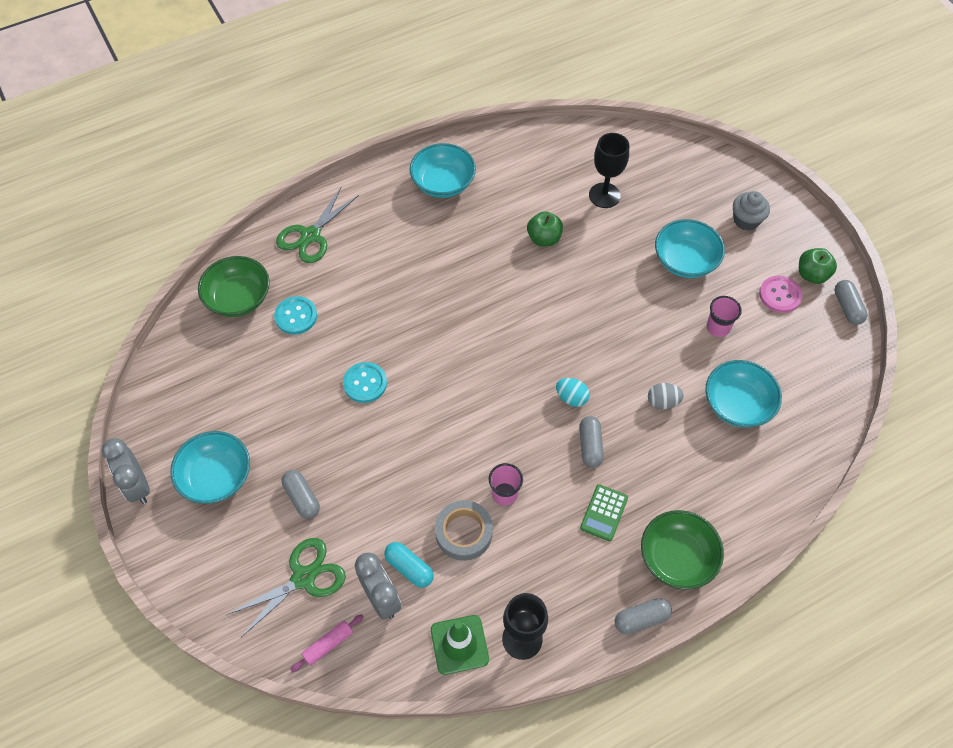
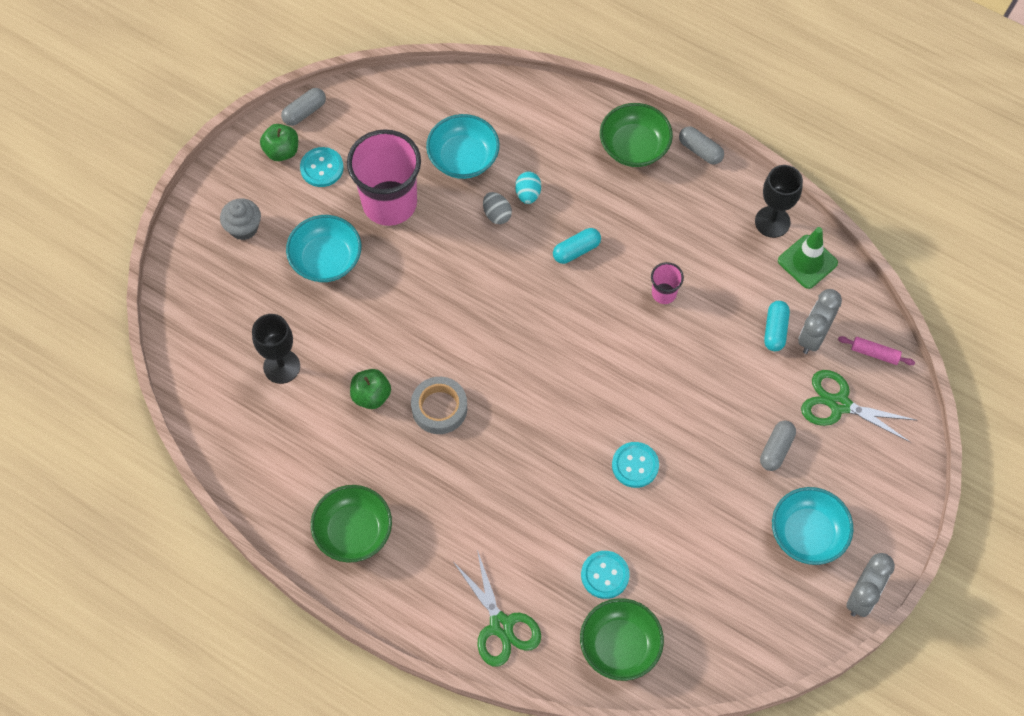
camera: 120 degrees left, 5 degrees up
green scissors [276,186,359,263] -> green scissors turned 60 degrees clockwise [454,550,541,667]
turquoise bowl [410,143,476,198] -> green bowl [311,485,392,563]
grey tape [435,500,493,561] -> grey tape moved to [411,377,467,434]
turquoise egg [556,378,590,407] -> turquoise egg moved to [515,171,541,204]
grey capsule [579,416,604,468] -> turquoise capsule [553,228,601,264]
green calculator [580,484,628,541] -> none
pink cup [707,296,742,337] -> pink cup [347,129,421,226], size x2.26
pink button [759,276,803,313] -> turquoise button [300,147,343,187]

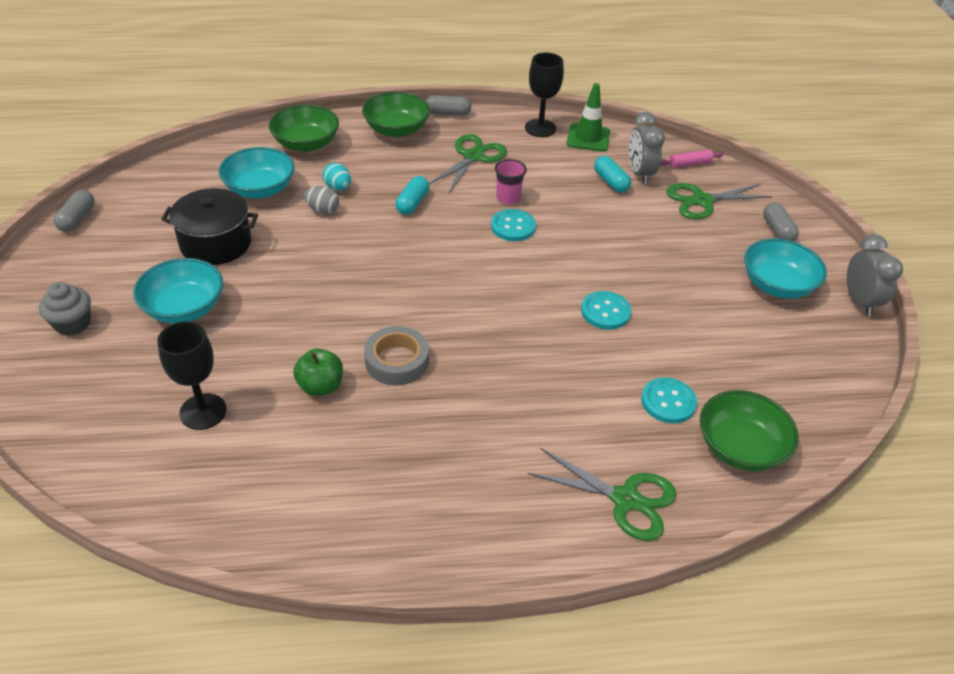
camera: 40 degrees left, 20 degrees down
green apple [260,124,298,161] -> none
turquoise button [300,147,343,187] -> turquoise button moved to [491,209,536,241]
green bowl [311,485,392,563] -> green bowl moved to [269,105,339,152]
pink cup [347,129,421,226] -> black pot [161,188,258,265]
grey capsule [760,420,796,471] -> grey capsule moved to [763,202,799,241]
none -> green scissors [429,134,507,194]

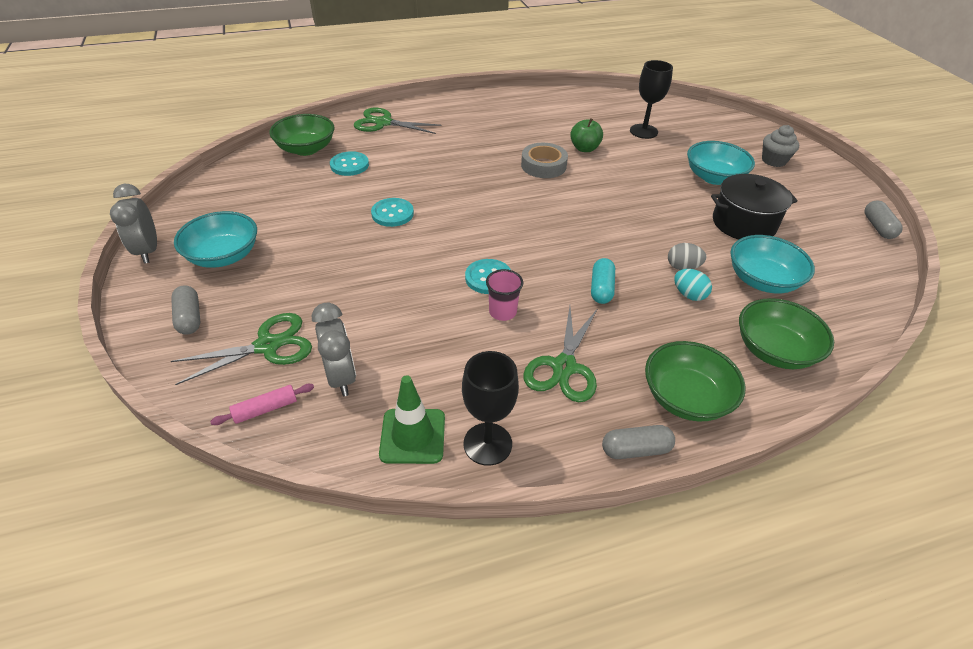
camera: 170 degrees right, 0 degrees up
turquoise capsule [594,156,631,192] -> none

